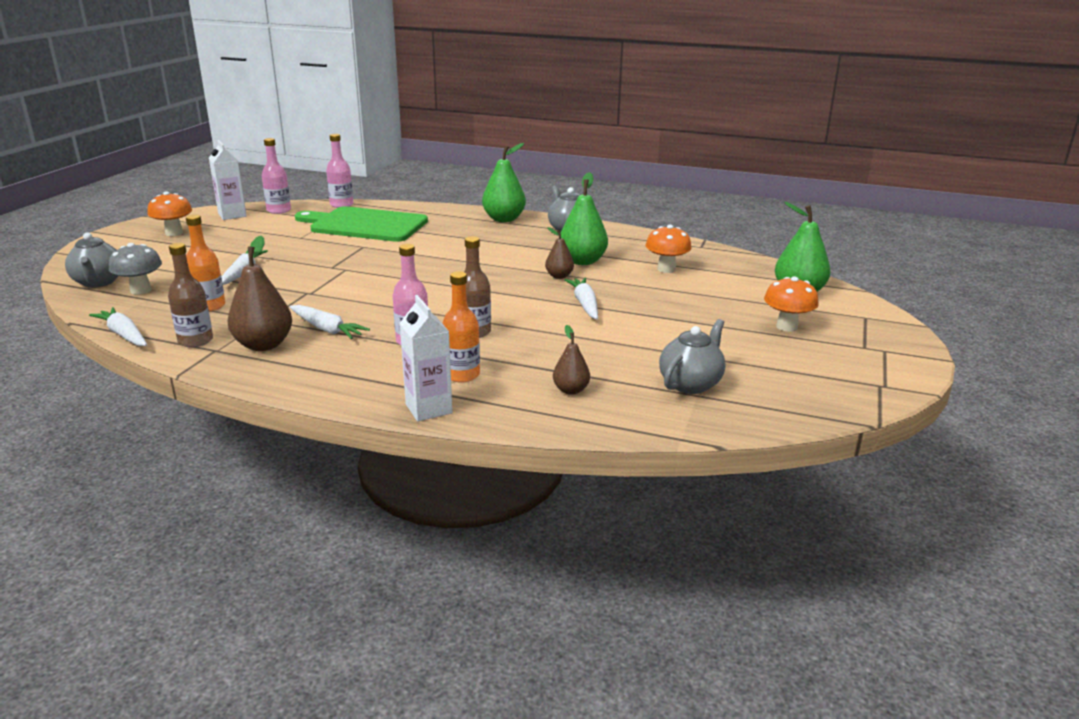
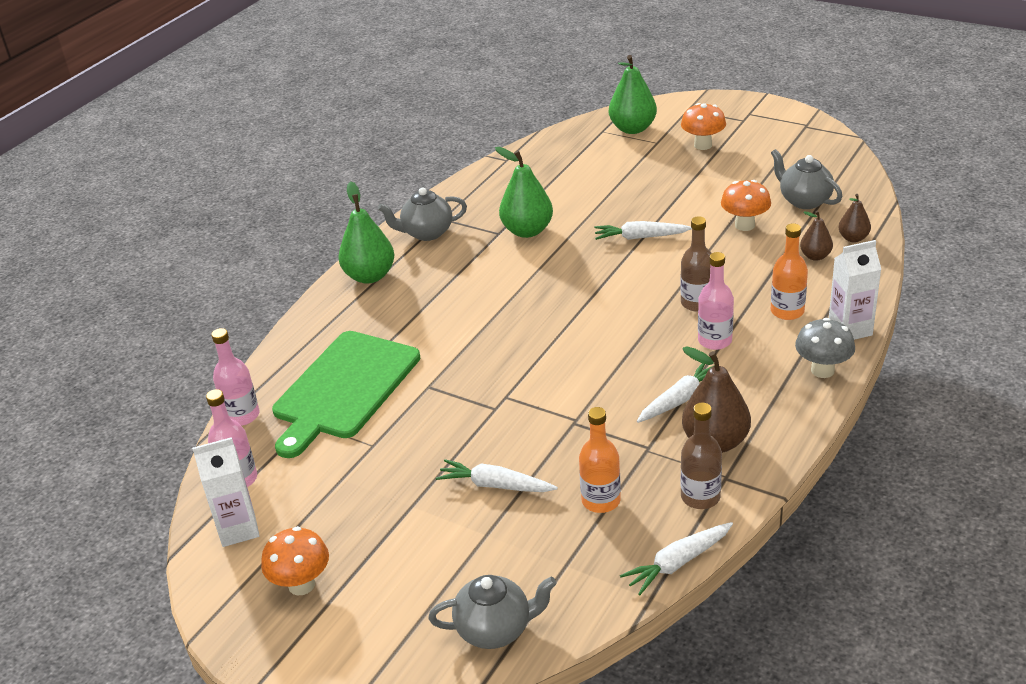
camera: 75 degrees left, 10 degrees up
grey mushroom [109,243,162,295] -> grey mushroom moved to [795,318,855,378]
brown pear [545,227,574,279] -> brown pear moved to [838,194,871,242]
orange mushroom [646,225,692,273] -> orange mushroom moved to [721,180,771,231]

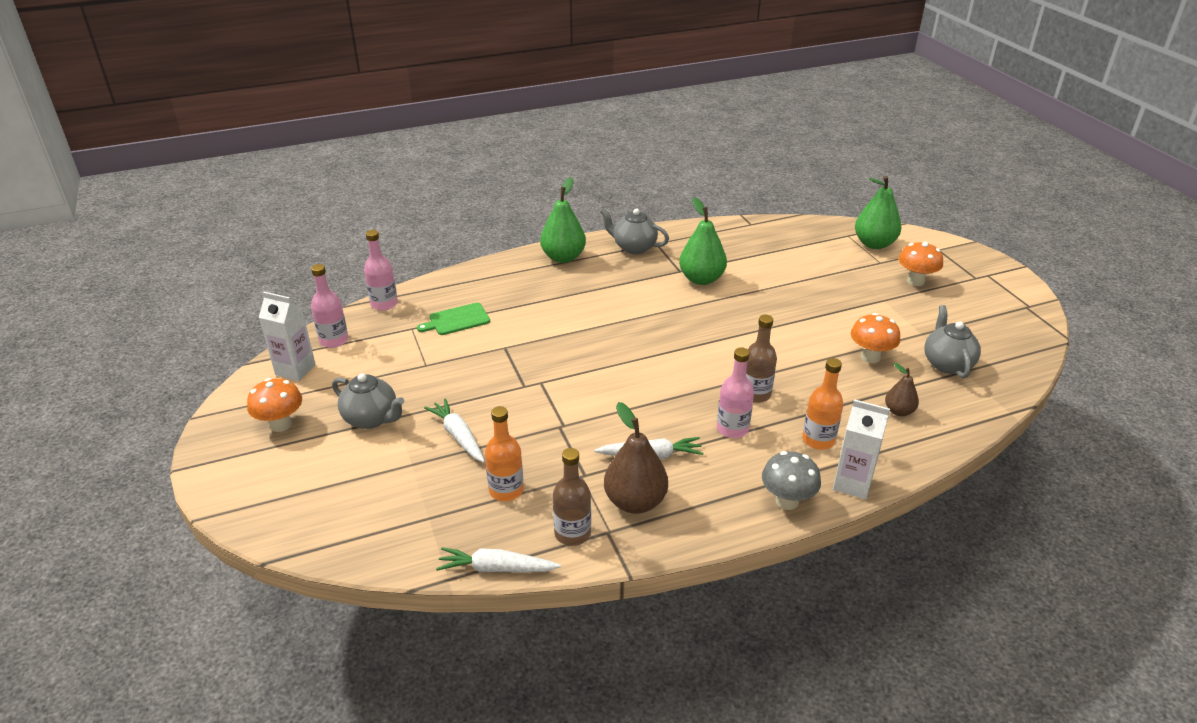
camera: 35 degrees right, 0 degrees up
green cutting board [272,331,420,458] -> green cutting board [417,303,490,335], size x0.47
grey teapot [428,575,557,649] -> grey teapot moved to [332,373,404,429]
white carrot [594,221,692,240] -> none
brown pear [838,194,871,242] -> none

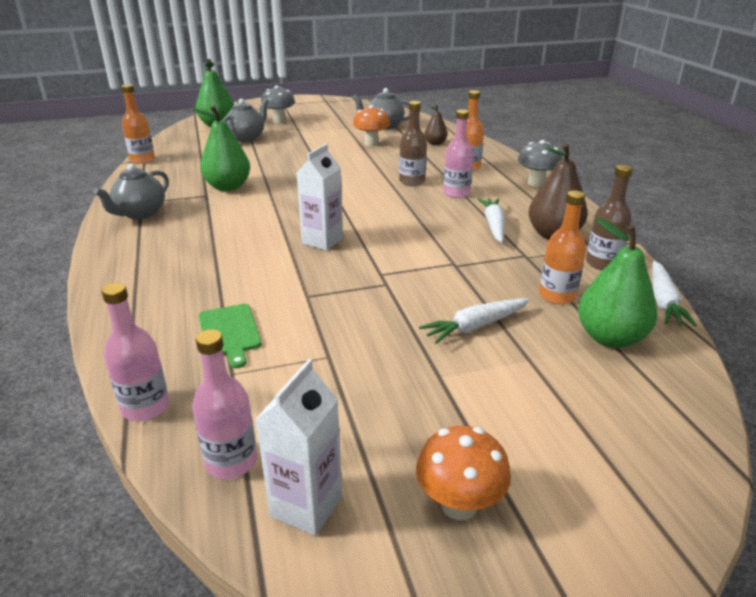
camera: 85 degrees left, 5 degrees down
grey teapot [332,373,404,429] -> grey teapot moved to [223,99,268,142]
green pear [540,178,586,263] -> green pear moved to [578,218,657,348]
white carton [833,399,890,499] -> white carton moved to [297,144,343,250]
orange mushroom [899,241,943,286] -> grey mushroom [261,86,295,123]
none -> orange bottle [121,84,155,164]

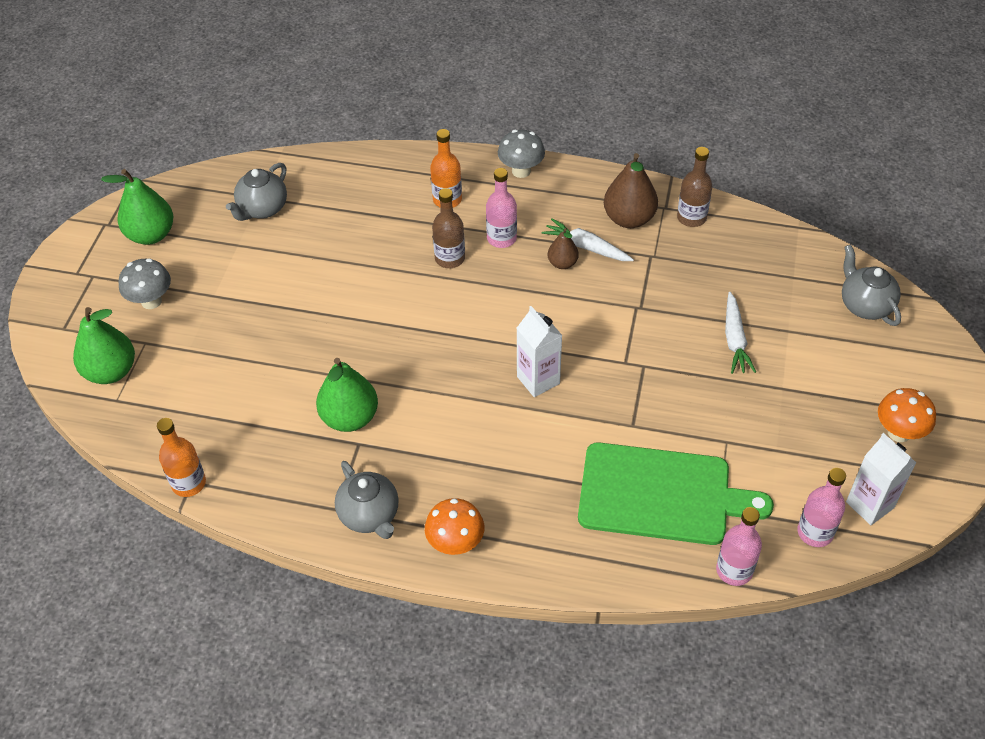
camera: 60 degrees left, 20 degrees up
green cutting board [199,304,262,368] -> green cutting board [578,442,774,545], size x2.11
grey teapot [223,99,268,142] -> grey teapot moved to [842,245,901,326]
orange mushroom [353,105,390,146] -> orange mushroom moved to [425,498,484,555]
brown pear [424,105,448,145] -> brown pear moved to [548,228,579,269]
orange bottle [539,190,586,305] -> none
green pear [578,218,657,348] -> green pear moved to [101,169,173,245]
white carrot [652,261,697,327] -> none

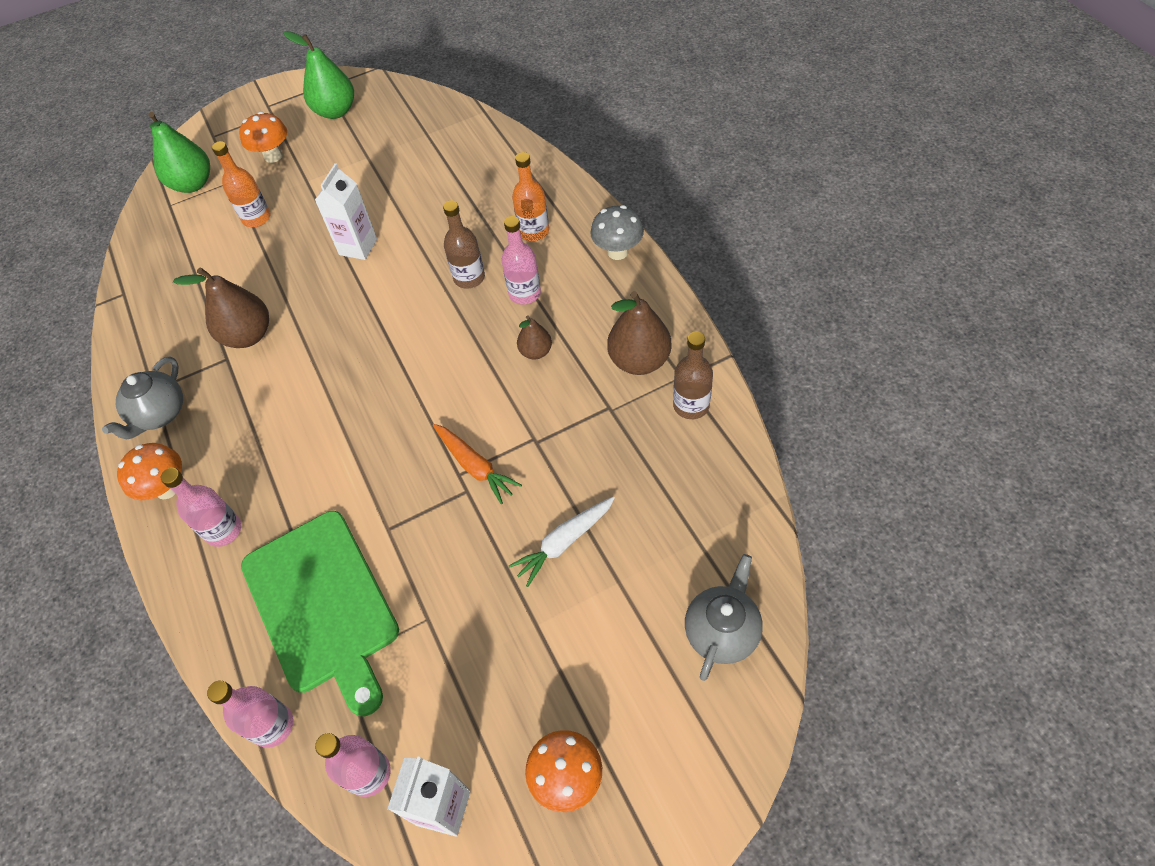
camera: 55 degrees right, 5 degrees up
grey mushroom [118,258,171,309] -> orange mushroom [239,112,287,163]
orange bottle [157,418,206,497] -> orange bottle moved to [212,141,271,227]
grey teapot [226,163,287,221] -> none
green pear [316,358,378,432] -> brown pear [173,267,269,348]
white carton [517,306,563,397] -> white carton moved to [315,163,377,260]
white carrot [542,218,634,261] -> none
none -> pink bottle [161,468,241,547]
none -> orange carrot [433,424,522,504]

